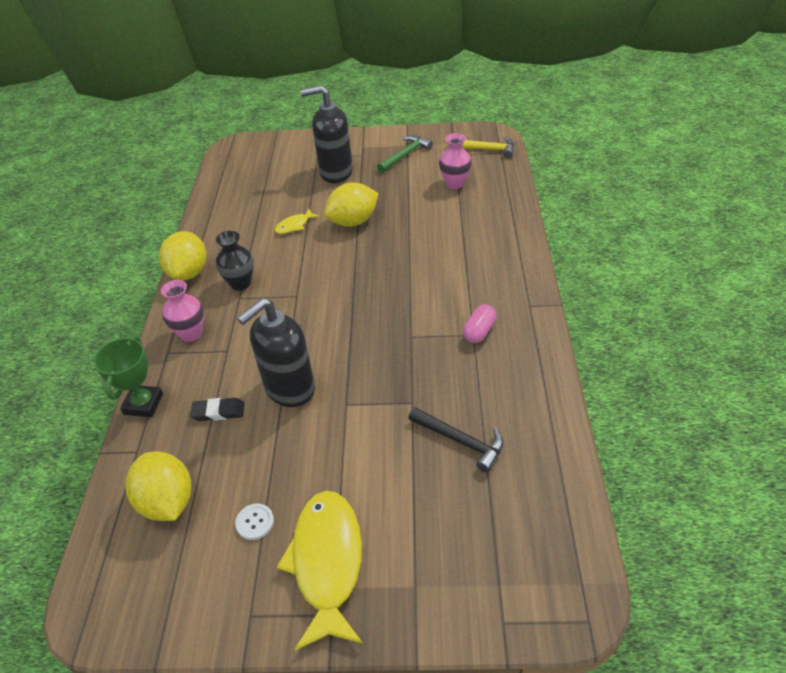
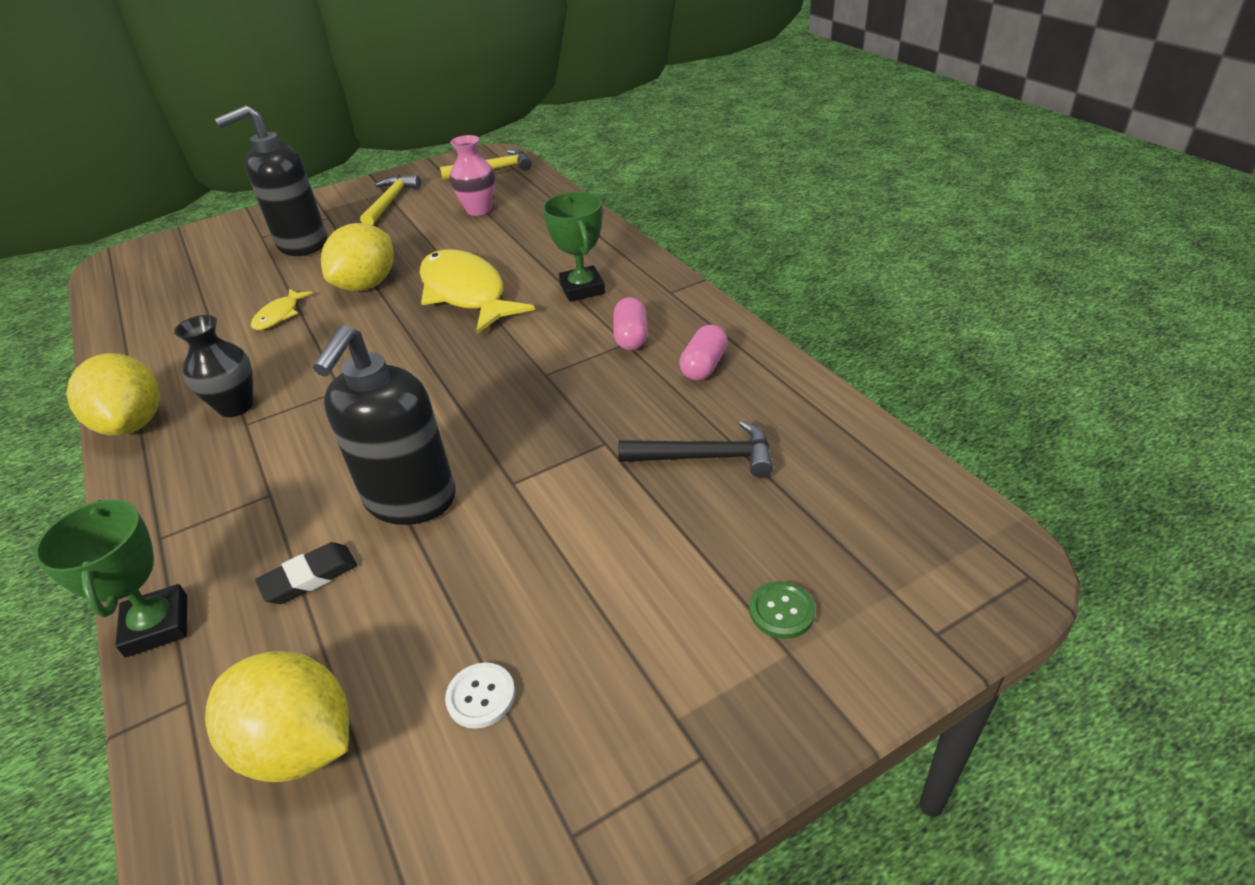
camera: 30 degrees left, 5 degrees down
pink vase [161,280,204,342] -> none
yellow fish [277,491,363,651] -> yellow fish moved to [419,250,535,334]
green hammer [377,136,433,173] -> yellow hammer [360,175,421,225]
none -> green trophy [542,192,605,302]
none -> pink capsule [679,325,728,381]
none -> green button [749,581,815,639]

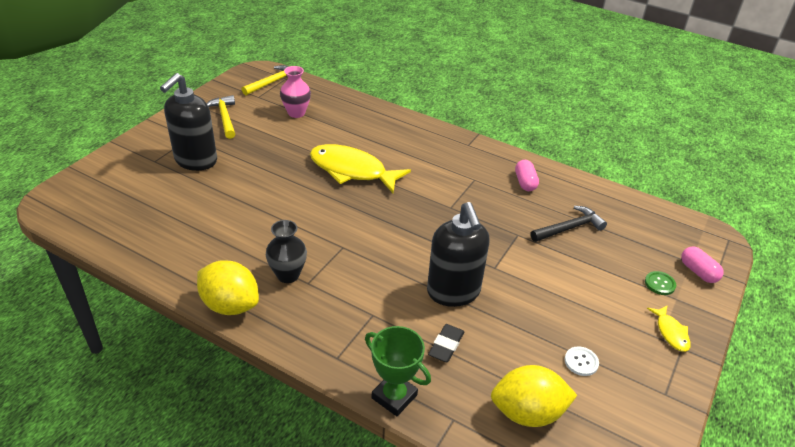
camera: 35 degrees left, 0 degrees up
yellow fish [251,289,313,330] -> yellow fish moved to [647,305,691,352]
yellow lemon [321,223,394,291] -> none
green trophy [542,192,605,302] -> none
pink capsule [613,297,647,350] -> pink capsule moved to [681,246,723,283]

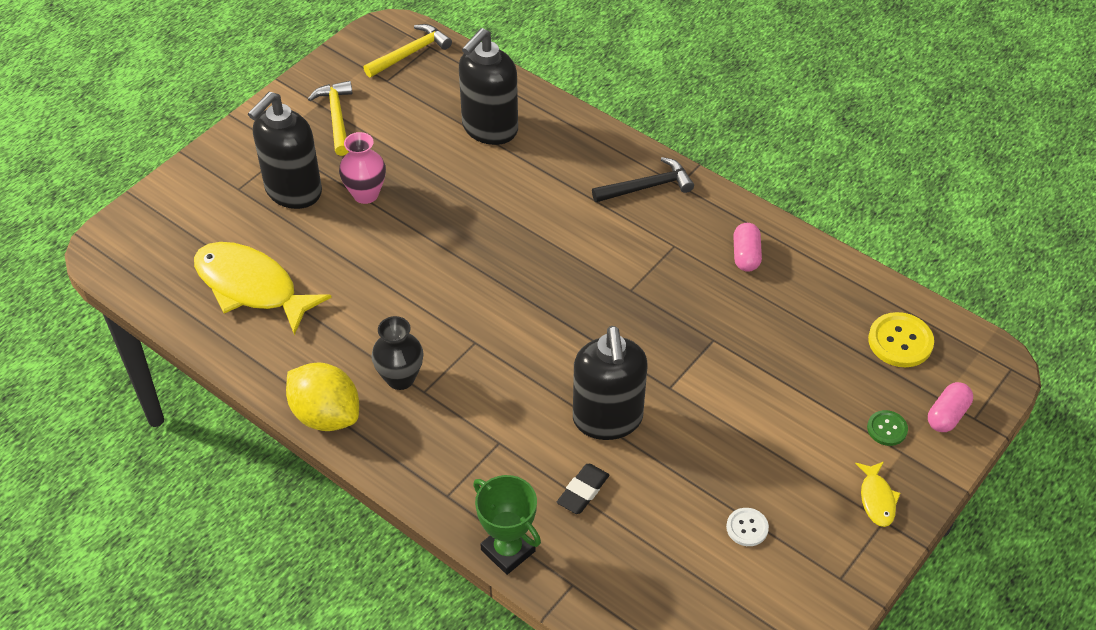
camera: 10 degrees right, 10 degrees up
pink vase [280,66,311,118] -> pink vase moved to [339,132,386,204]
yellow fish [310,144,411,193] -> yellow fish moved to [194,242,332,335]
yellow lemon [491,365,577,427] -> none
black hammer [530,206,607,242] -> black hammer moved to [592,157,694,202]
pink capsule [681,246,723,283] -> pink capsule turned 60 degrees clockwise [928,382,973,432]
none -> black soap dispenser [459,28,518,145]
none -> yellow button [868,312,934,367]

